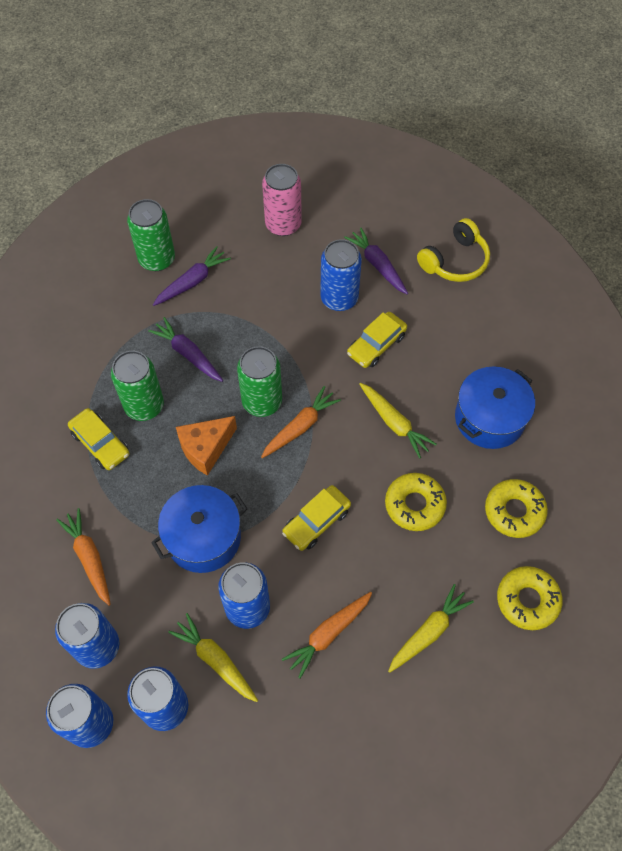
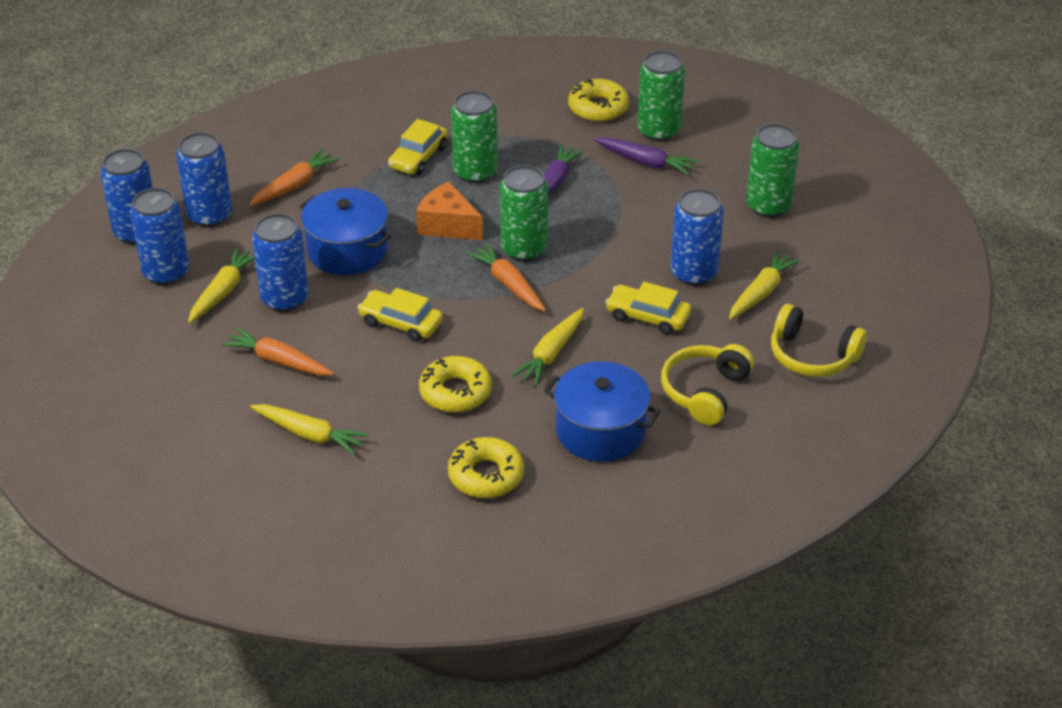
camera: 70 degrees right, 20 degrees down
orange carrot [261,386,341,458] -> orange carrot turned 150 degrees counterclockwise [466,243,546,311]
pink can [262,164,302,236] -> green can [746,124,799,218]
purple carrot [344,227,408,294] -> yellow carrot [729,250,801,320]
yellow donut [497,566,563,630] -> yellow donut moved to [568,79,629,122]
none -> yellow headphones [661,344,754,425]

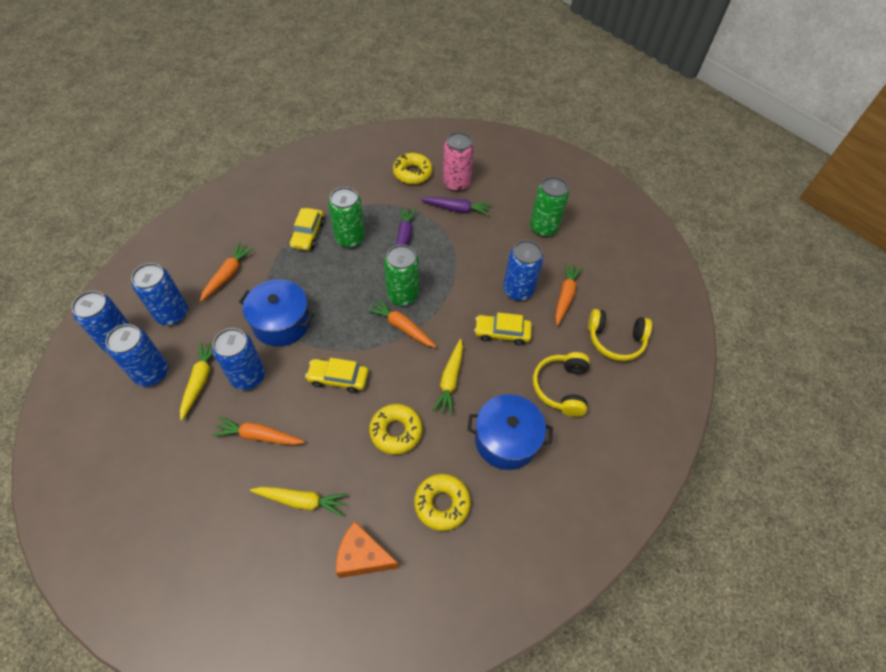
camera: 20 degrees left, 15 degrees up
orange cheese [416,181,483,240] -> orange cheese moved to [336,521,399,578]
green can [637,51,685,141] -> pink can [443,132,474,192]
yellow carrot [729,250,801,320] -> orange carrot [555,263,583,326]

